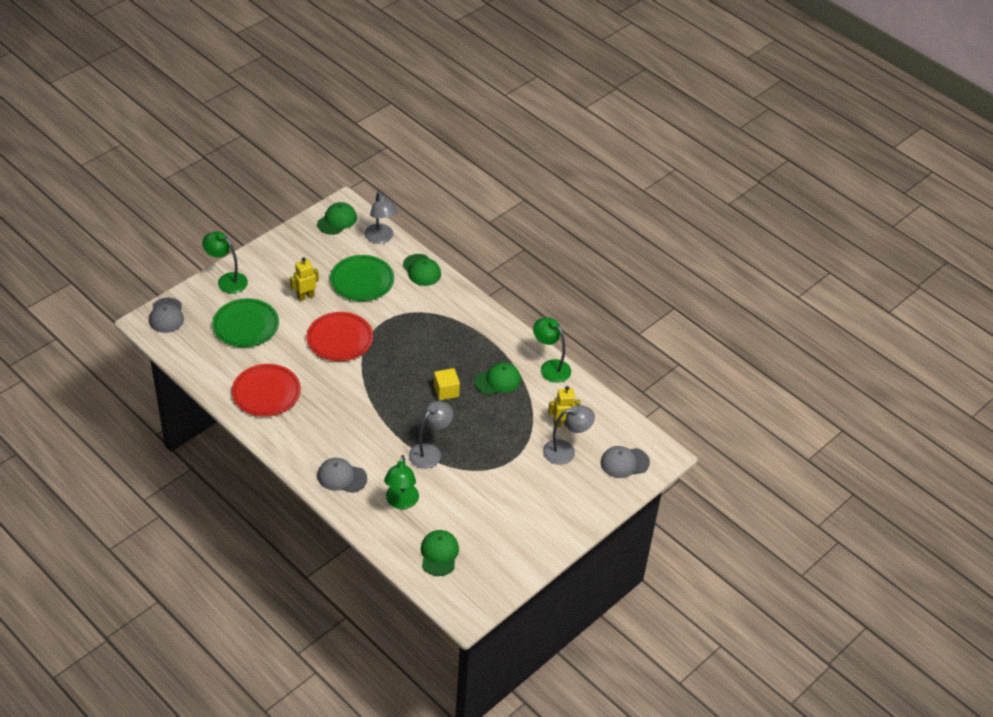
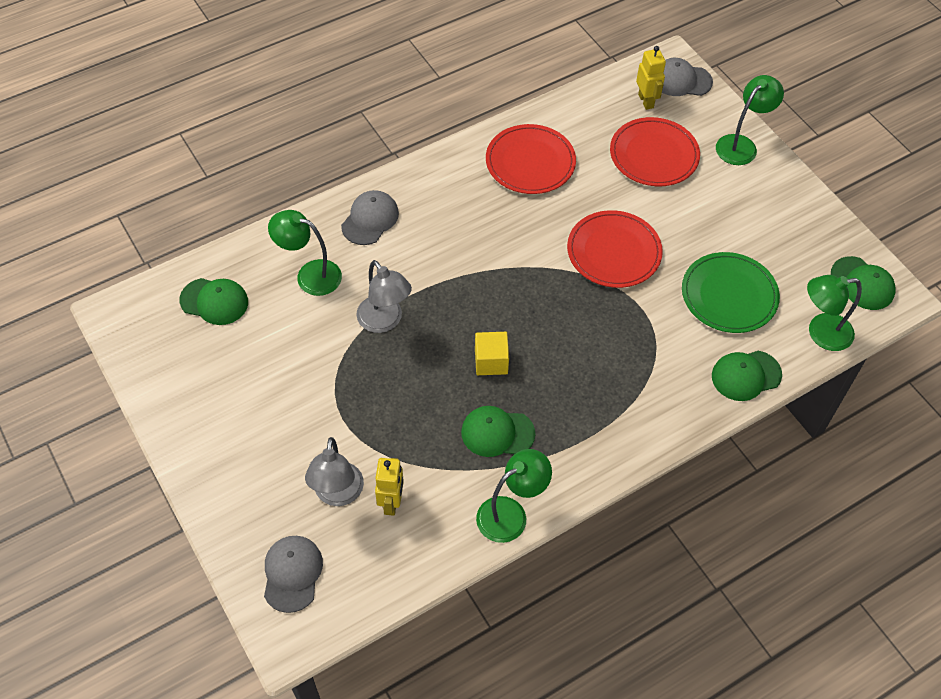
camera: 105 degrees right, 10 degrees up
green plate [212,298,279,347] -> red plate [610,117,700,186]
yellow robot [290,257,319,301] -> yellow robot moved to [636,46,666,110]
grey lamp [365,191,398,244] -> green lamp [807,275,862,351]
green cap [475,362,521,395] -> green cap turned 105 degrees clockwise [461,406,535,457]

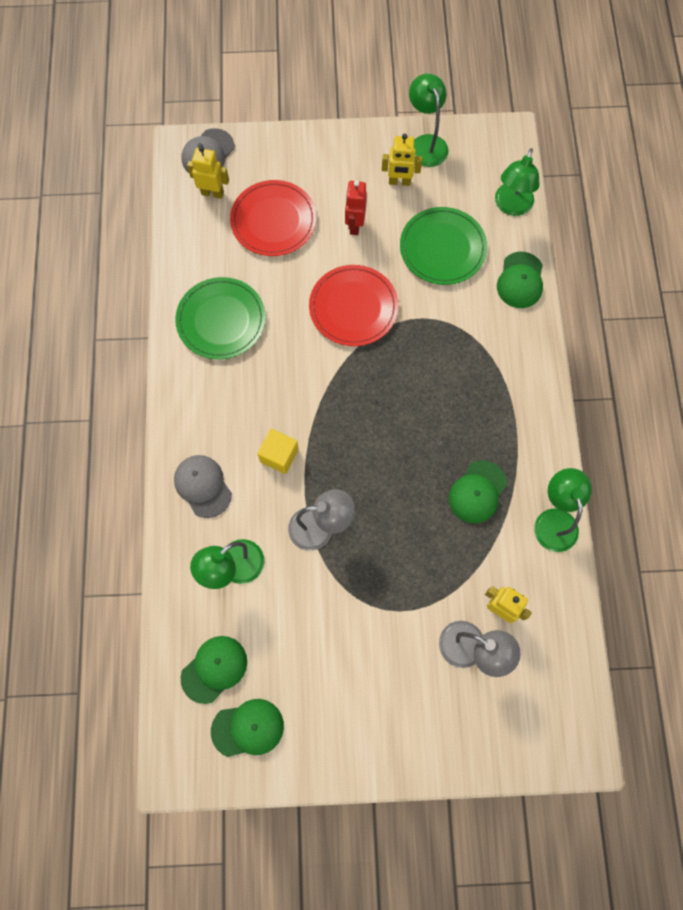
camera: 60 degrees left, 15 degrees up
grey cap [264,536,323,613] -> none
yellow cube [475,332,509,375] -> yellow cube moved to [257,429,299,474]
red plate [486,124,576,194] -> green plate [175,277,266,360]
green lamp [716,75,784,165] -> green lamp moved to [409,74,448,167]
green cap [831,256,896,310] -> green cap moved to [211,699,284,757]
none -> red robot [345,180,367,235]
none -> yellow robot [382,134,422,186]

